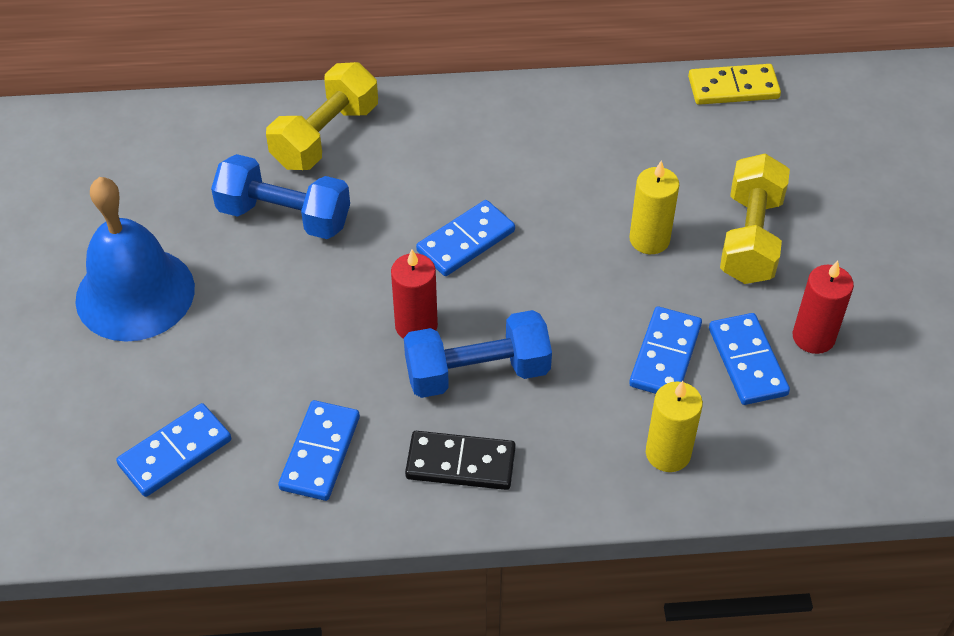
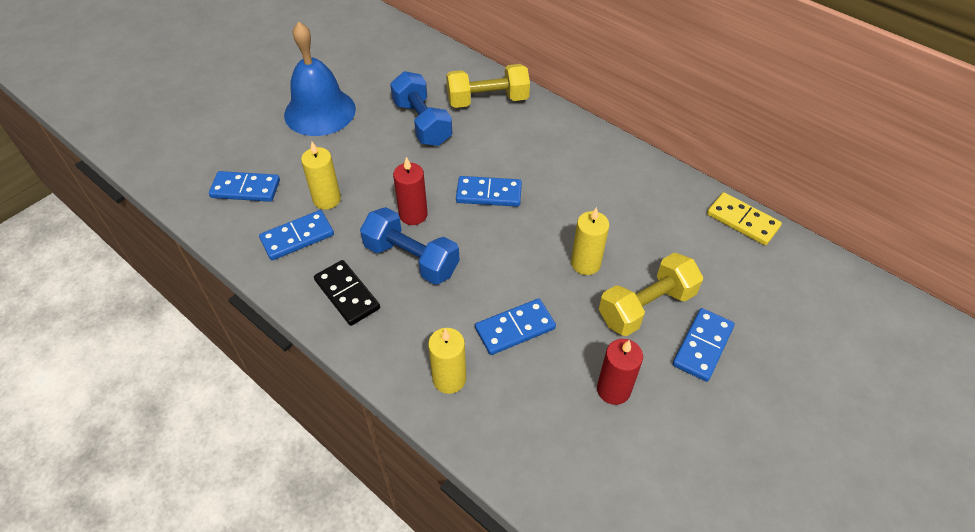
camera: 45 degrees right, 0 degrees up
blue domino [709,313,790,405] -> blue domino moved to [673,308,735,382]
none -> yellow candle [301,142,341,209]

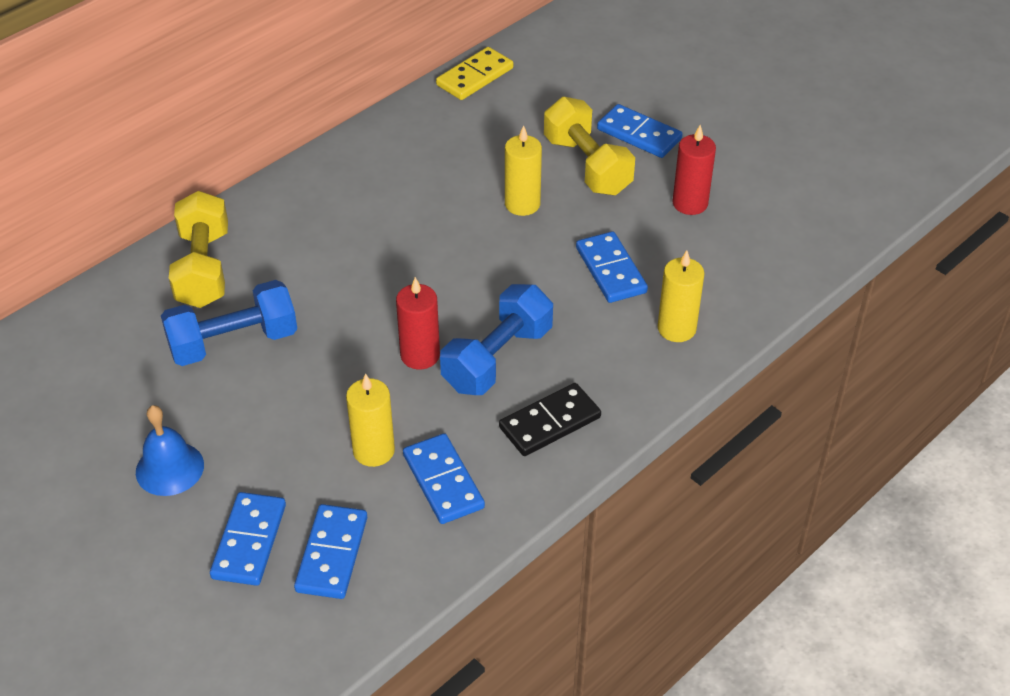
camera: 85 degrees left, 5 degrees down
blue bell [284,21,356,136] -> blue bell [136,405,204,496], size x0.57
blue domino [456,176,522,207] -> blue domino moved to [210,492,286,586]

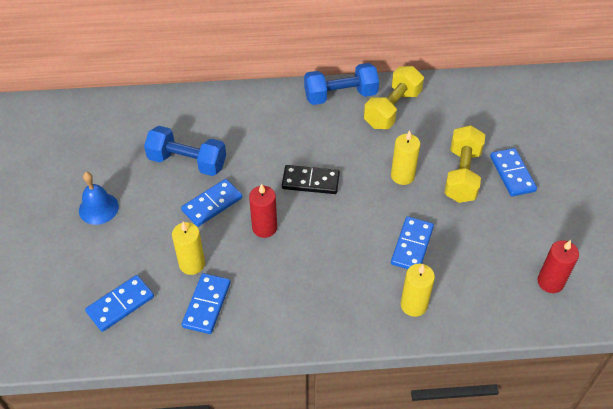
camera: 40 degrees right, 5 degrees up
yellow dumbbell [169,191,228,308] -> yellow dumbbell moved to [364,66,424,129]
blue domino [210,492,286,586] -> blue domino moved to [181,179,242,227]
yellow domino [436,47,513,100] -> none
blue dumbbell [440,284,553,395] -> blue dumbbell moved to [304,63,379,105]
black domino [499,383,601,456] -> black domino moved to [282,165,340,194]
red candle [672,125,716,215] -> red candle moved to [537,240,579,293]

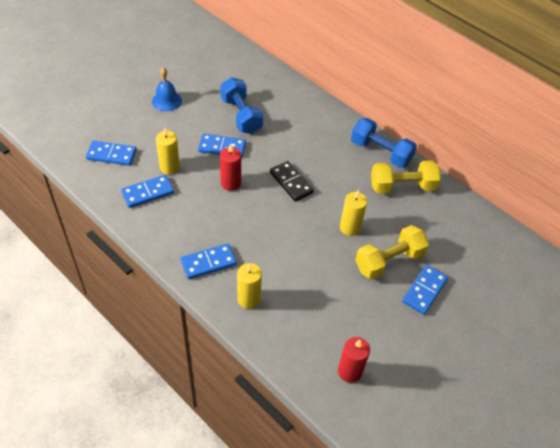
camera: 45 degrees right, 0 degrees up
blue domino [391,216,434,269] -> blue domino moved to [181,244,237,279]

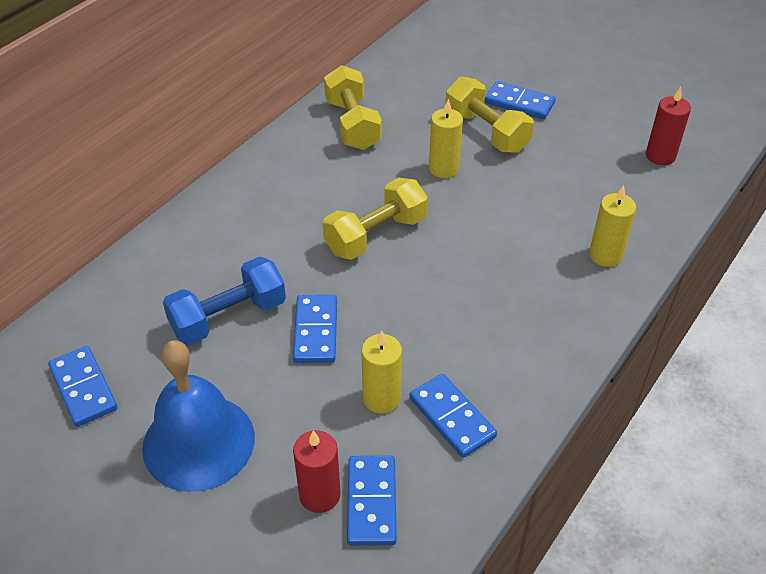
camera: 95 degrees left, 5 degrees down
blue bell [152,68,182,112] -> blue bell [142,340,255,492], size x1.76
blue domino [181,244,237,279] -> blue domino moved to [48,346,117,427]
red candle [220,143,241,191] -> red candle moved to [293,430,341,513]
black domino [270,161,314,202] -> yellow dumbbell [322,178,428,260]
blue dumbbell [351,118,417,168] -> none

